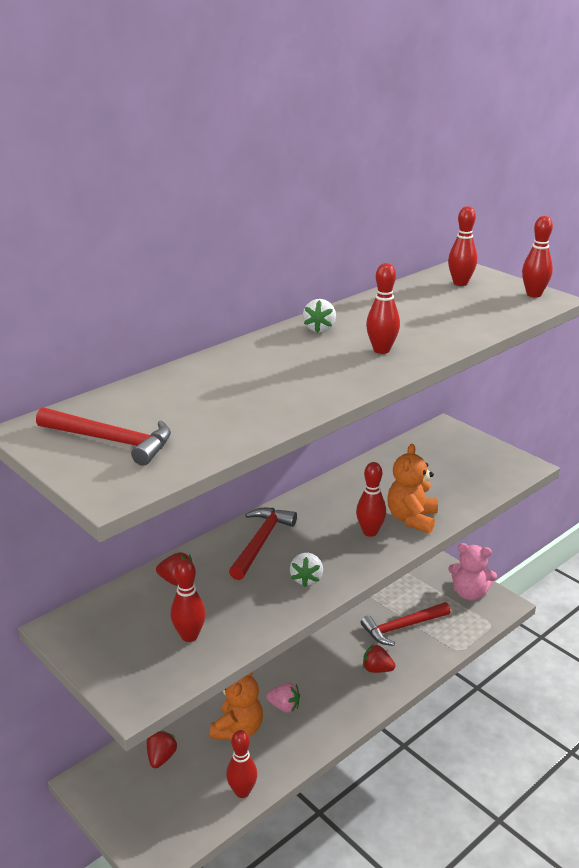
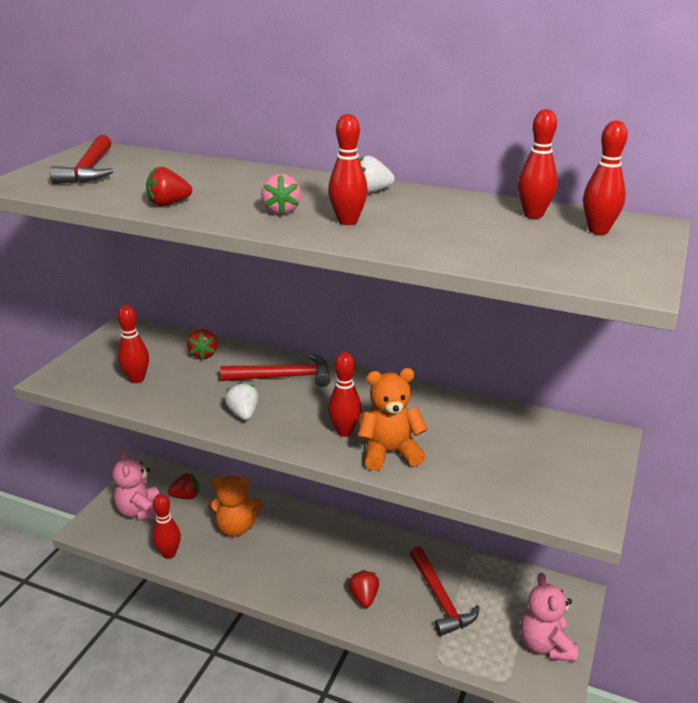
camera: 65 degrees right, 0 degrees up
pink strawberry [266,682,300,713] -> pink strawberry moved to [261,174,301,214]
white strawberry [290,553,323,587] -> white strawberry turned 90 degrees clockwise [225,382,259,420]
red hammer [361,602,451,646] -> red hammer turned 150 degrees counterclockwise [410,547,480,636]
red bowling pin [522,216,553,297] -> red bowling pin moved to [518,109,558,219]
none -> pink teddy bear [112,450,159,520]
none -> red strawberry [146,167,192,206]

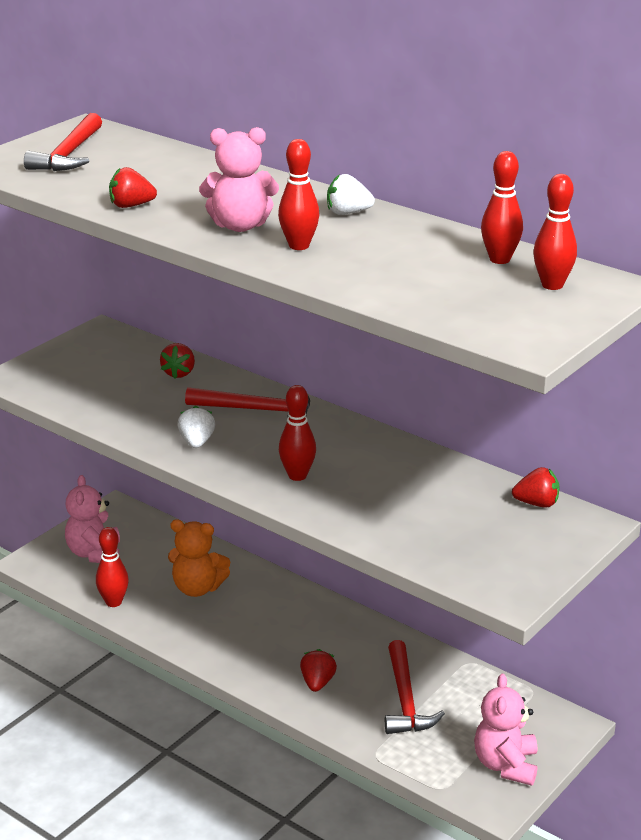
camera: 15 degrees right, 0 degrees up
red bowling pin [117,305,149,383] -> none
red strawberry [168,473,199,499] -> red strawberry moved to [512,467,560,508]
pink strawberry [261,174,301,214] -> pink teddy bear [199,127,279,232]
orange teddy bear [358,368,428,471] -> none

